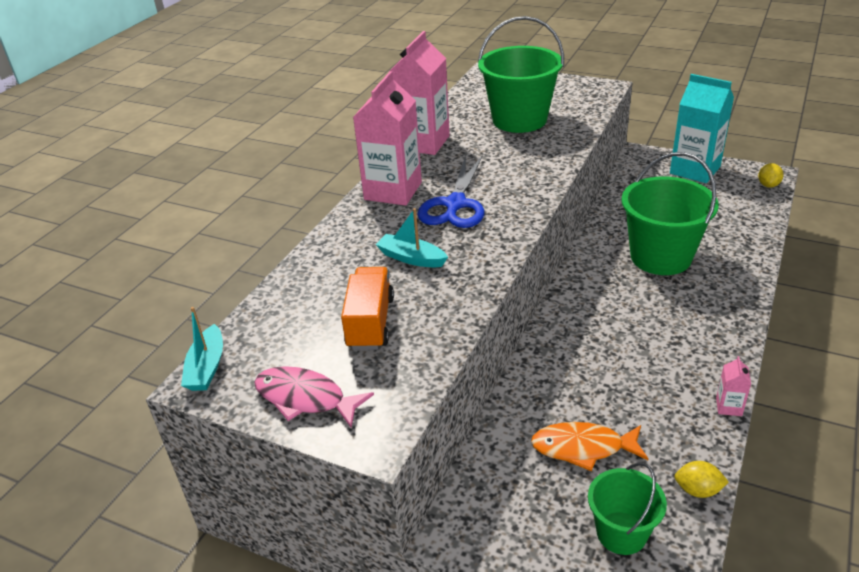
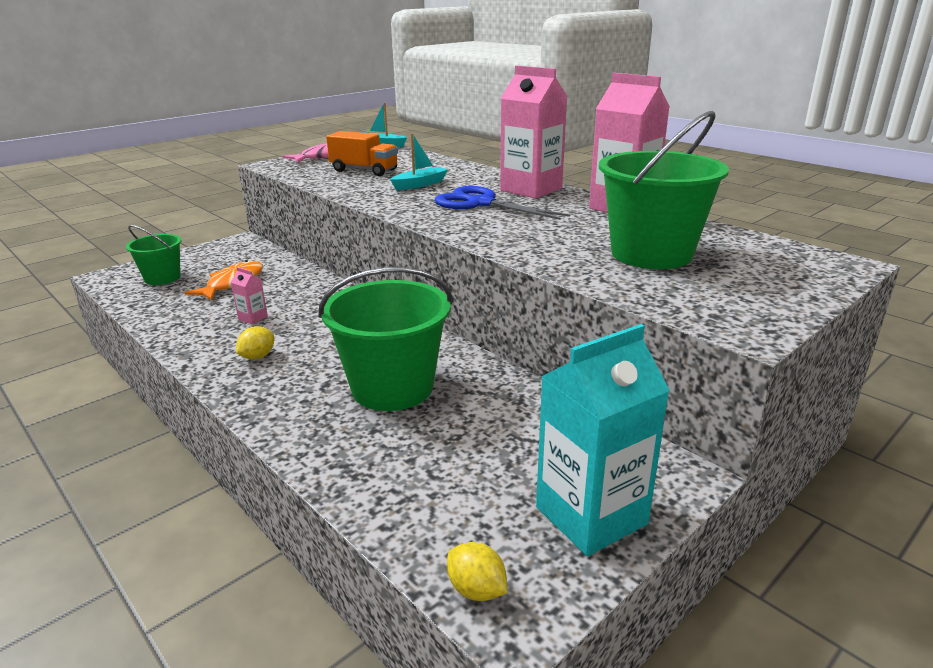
camera: 110 degrees right, 10 degrees down
yellow lemon [674,461,729,498] -> yellow lemon moved to [236,326,274,360]
pink carton [716,356,751,416] -> pink carton moved to [231,267,268,324]

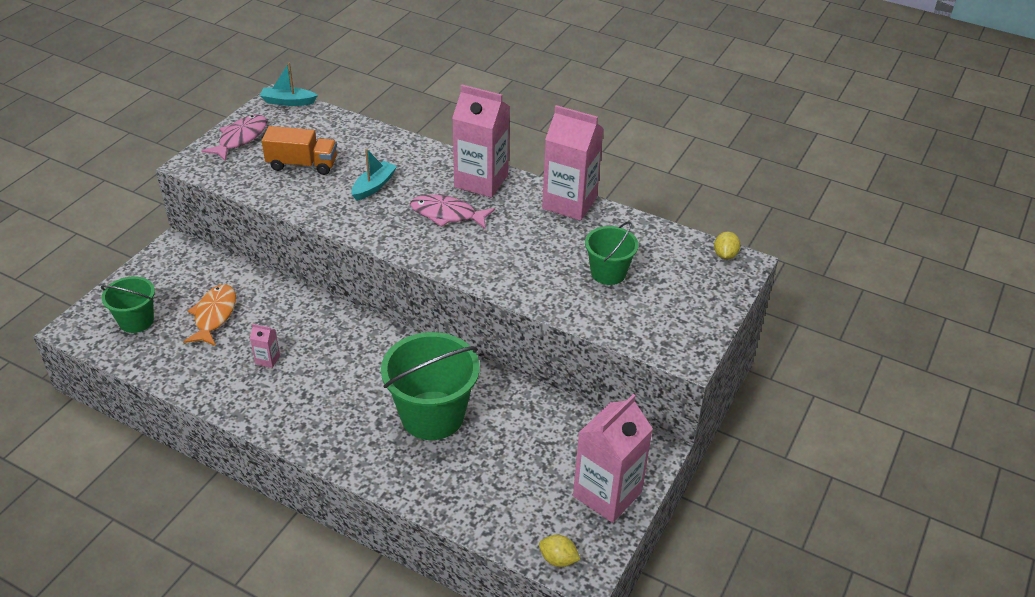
camera: 20 degrees left, 15 degrees up
yellow lemon [236,326,274,360] -> yellow lemon moved to [714,232,741,259]
blue scissors [434,186,570,220] -> pink fish [410,195,495,229]
turquoise carton [536,324,670,556] -> pink carton [573,394,653,523]
green bucket [599,111,729,269] -> green bucket [585,221,639,285], size x0.57

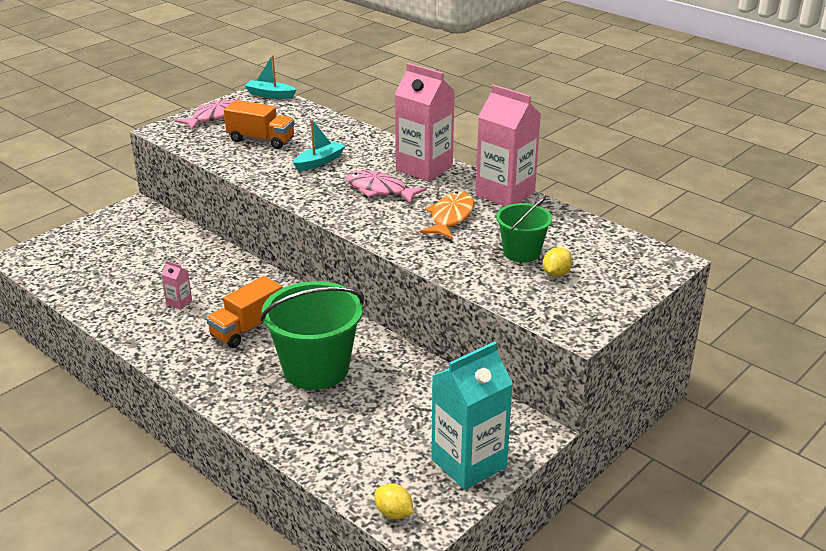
camera: 15 degrees right, 10 degrees down
green bucket [101,276,155,333] -> none
orange fish [183,284,236,346] -> orange fish moved to [420,192,474,239]
pink carton [573,394,653,523] -> turquoise carton [431,342,513,490]
yellow lemon [714,232,741,259] -> yellow lemon moved to [543,247,572,277]
none -> orange truck [206,276,282,348]

